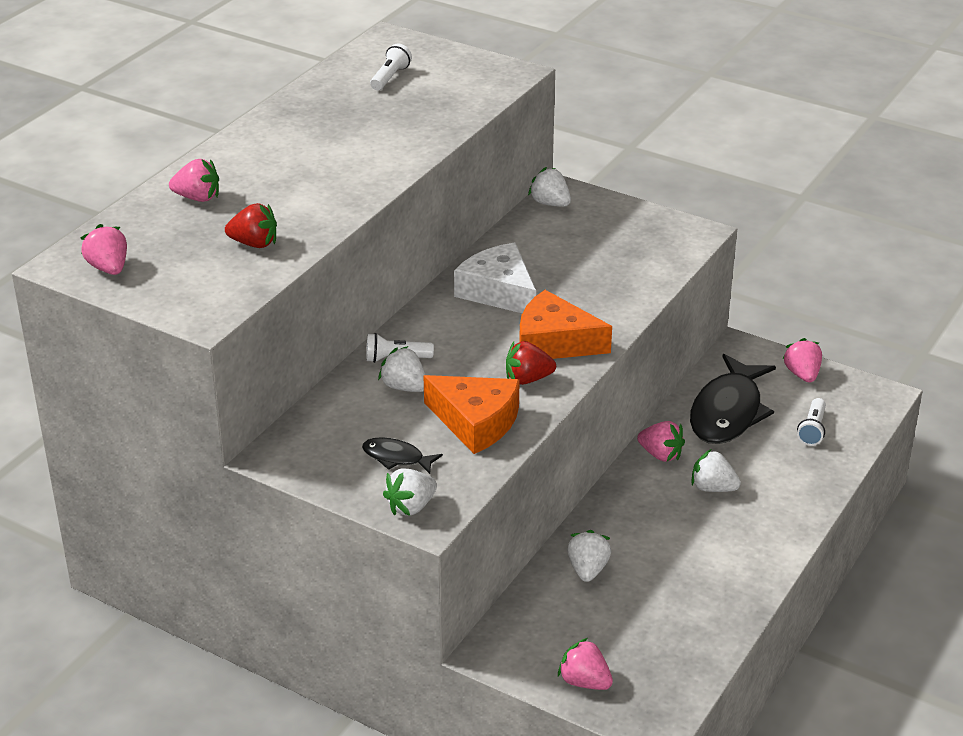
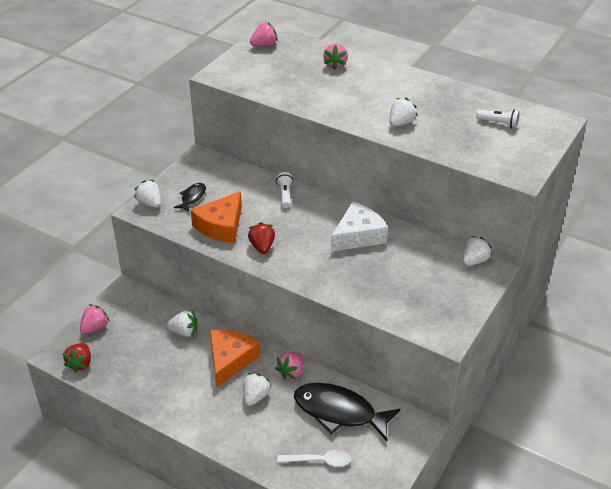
camera: 90 degrees right, 5 degrees up
red strawberry [225,203,277,248] -> red strawberry moved to [63,343,91,372]
white strawberry [378,346,426,392] -> white strawberry moved to [389,98,418,127]
orange cheese [519,290,612,359] -> orange cheese moved to [210,330,260,388]
pink strawberry [782,338,822,383] -> none
white flashlight [797,398,826,446] -> white spoon [277,450,351,467]

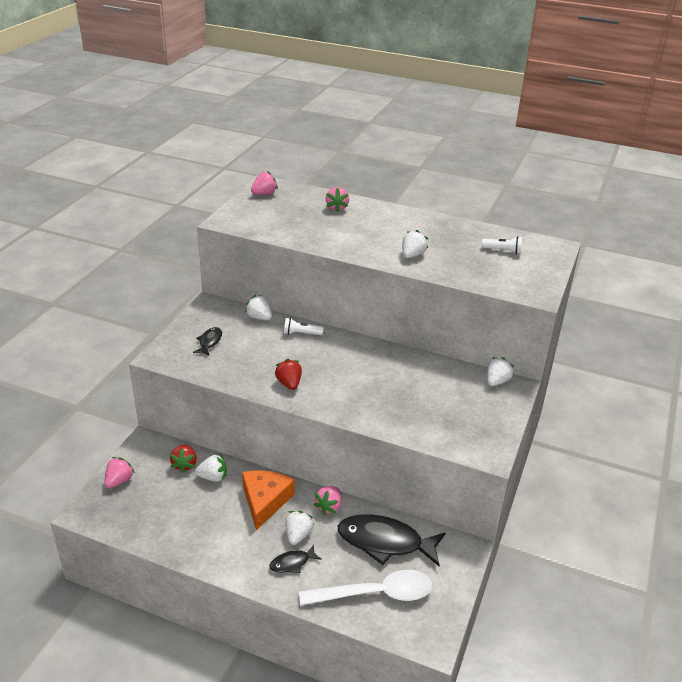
camera: 10 degrees left, 5 degrees down
red strawberry [63,343,91,372] -> red strawberry moved to [170,445,197,473]
white strawberry [134,180,161,208] -> white strawberry moved to [245,295,272,320]
orange cheese [191,191,242,243] -> none
white flashlight [276,172,293,208] -> white flashlight turned 75 degrees counterclockwise [284,318,324,335]
white spoon [277,450,351,467] -> white spoon [299,570,432,606], size x1.77
white cheese [331,201,388,251] -> none
none -> black fish [269,545,322,573]

